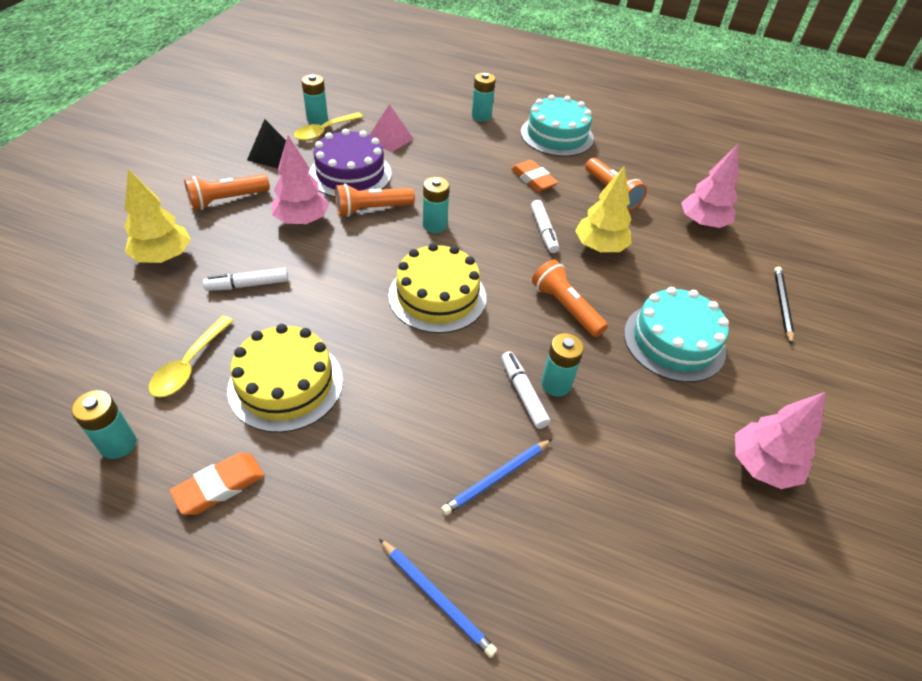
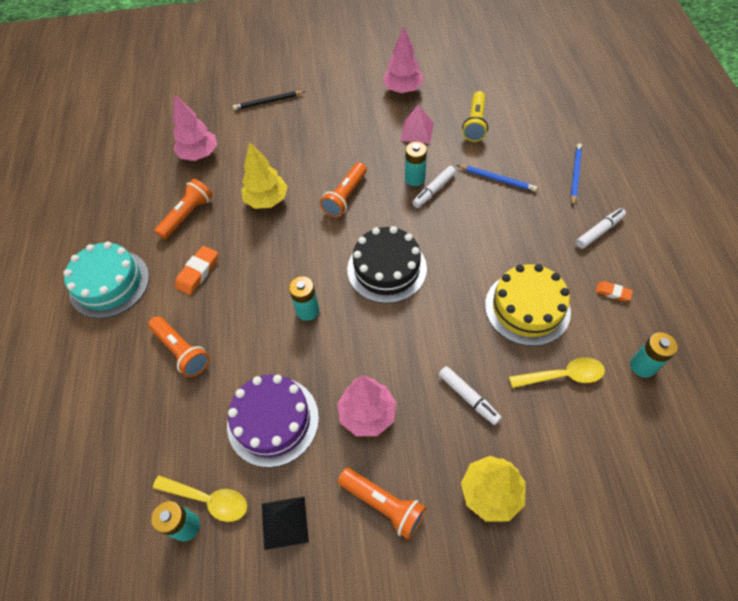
camera: 110 degrees left, 10 degrees up
orange eraser [170,453,265,515] -> orange eraser [596,281,633,301], size x0.60
orange flashlight [335,184,415,217] -> orange flashlight moved to [148,316,210,377]
pink pyramid [370,104,413,152] -> pink pyramid moved to [400,105,434,144]
yellow cake [388,243,486,333] -> black cake [347,226,427,303]
turquoise battery [472,73,496,122] -> none
white marker [531,200,559,253] -> white marker moved to [576,208,626,249]
turquoise cake [624,287,729,382] -> none
none -> yellow flashlight [462,91,488,142]

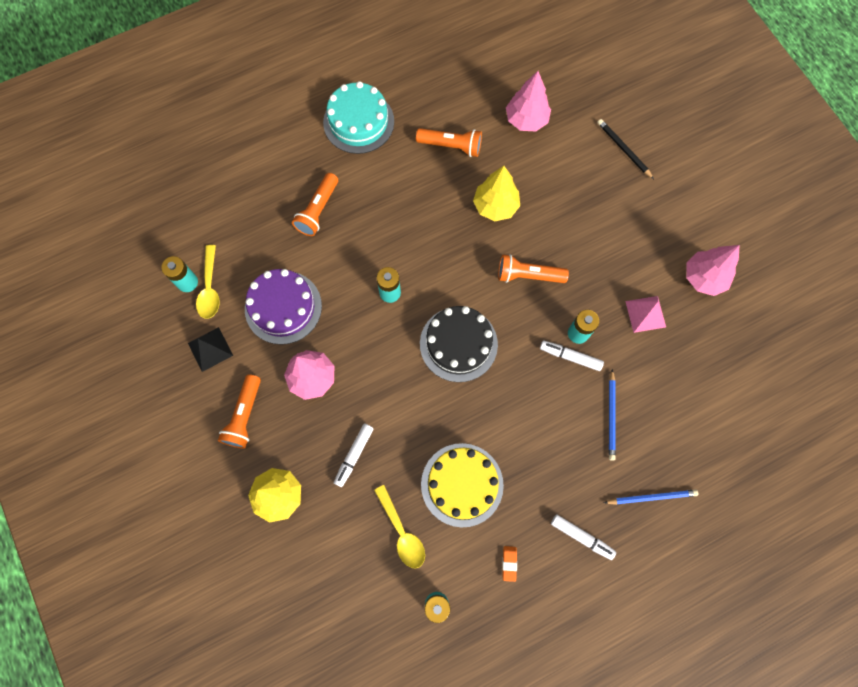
camera: 65 degrees right, 15 degrees up
orange eraser [175,246,218,295] -> none
yellow flashlight [462,91,488,142] -> none

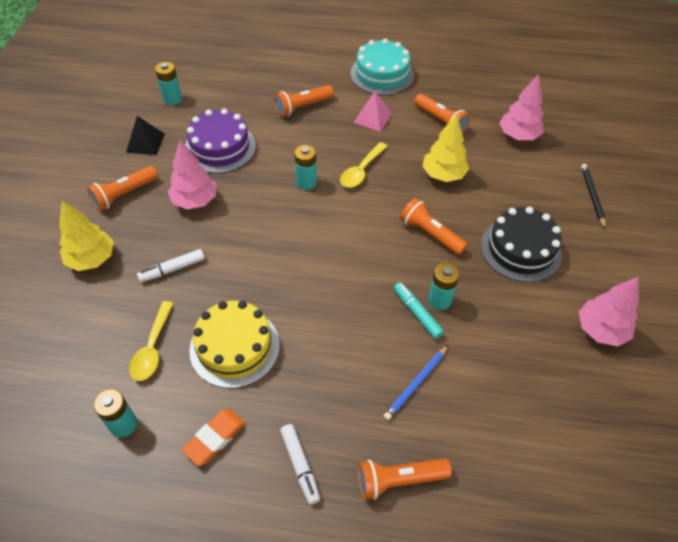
camera: 35 degrees right, 20 degrees down
yellow spoon [196,245,220,319] -> yellow spoon moved to [340,142,388,188]
black cake [420,306,498,382] -> black cake moved to [481,207,562,282]
orange eraser [502,546,517,582] -> orange eraser [182,409,245,466], size x1.67
white marker [540,341,604,371] -> turquoise marker [394,282,444,339]
blue pencil [604,489,698,505] -> orange flashlight [358,458,452,500]
pink pyramid [625,296,666,333] -> pink pyramid moved to [353,91,392,132]

